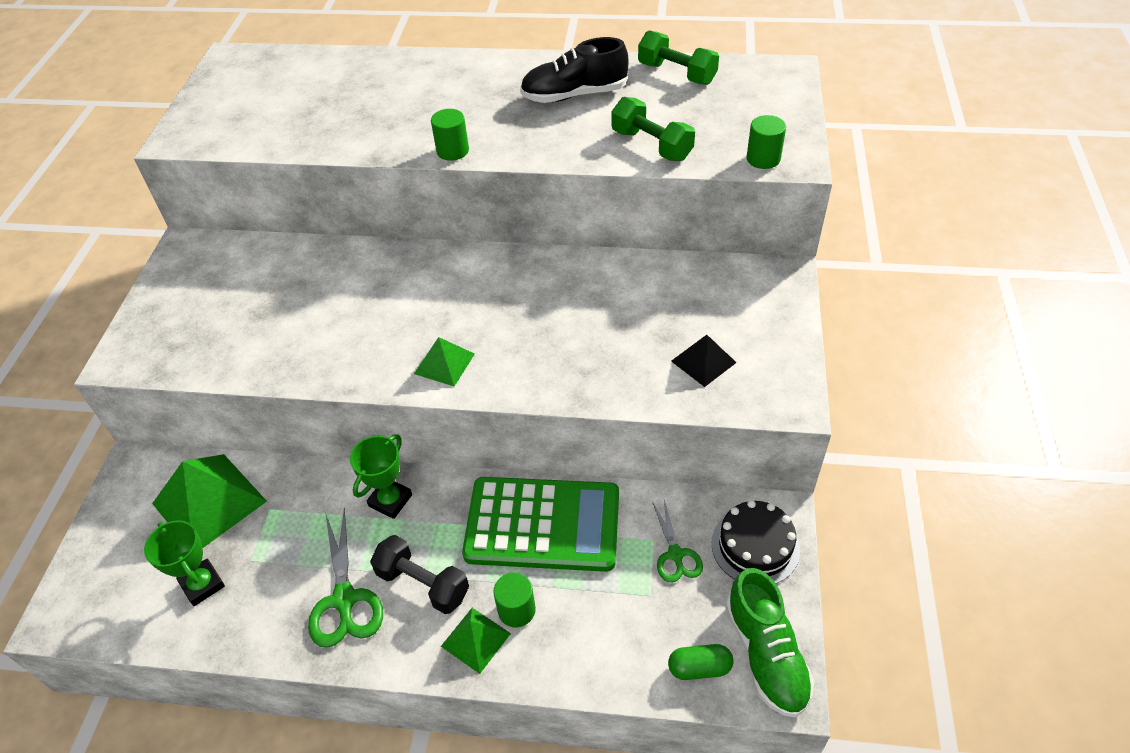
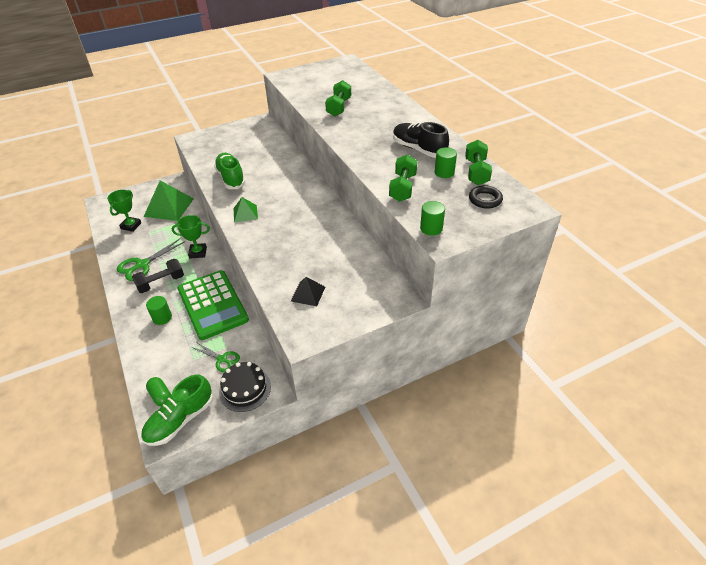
camera: 55 degrees right, 5 degrees down
black dumbbell [370,535,469,614] -> black dumbbell turned 60 degrees clockwise [132,259,184,293]
green cylinder [431,109,469,161] -> green cylinder moved to [435,147,457,178]
green pyramid [441,608,511,674] -> none
green scissors [652,500,703,583] -> green scissors turned 105 degrees counterclockwise [192,343,240,372]
none -> green shoe [214,153,246,189]
none -> green dumbbell [325,80,351,117]
none -> black ring [469,185,503,209]

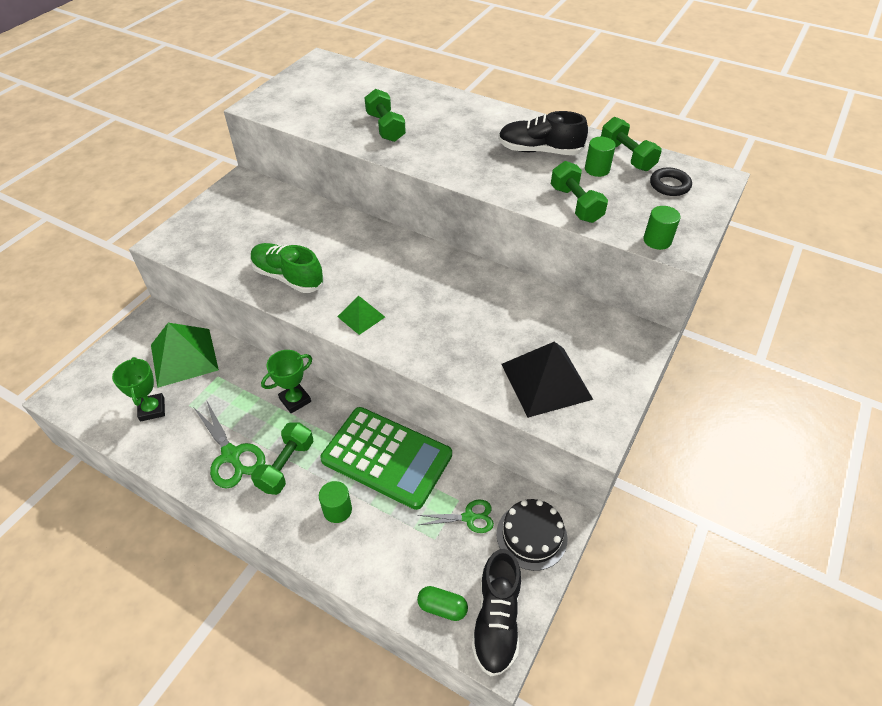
camera: 35 degrees left, 5 degrees up
green scissors [117,238,186,281] -> green scissors turned 45 degrees counterclockwise [194,400,265,489]
black dumbbell [132,259,184,293] -> green dumbbell [251,422,314,495]
green shoe [141,374,213,446] -> black shoe [471,549,521,676]
black pyramid [291,277,325,306] -> black pyramid [501,342,593,418], size x1.87

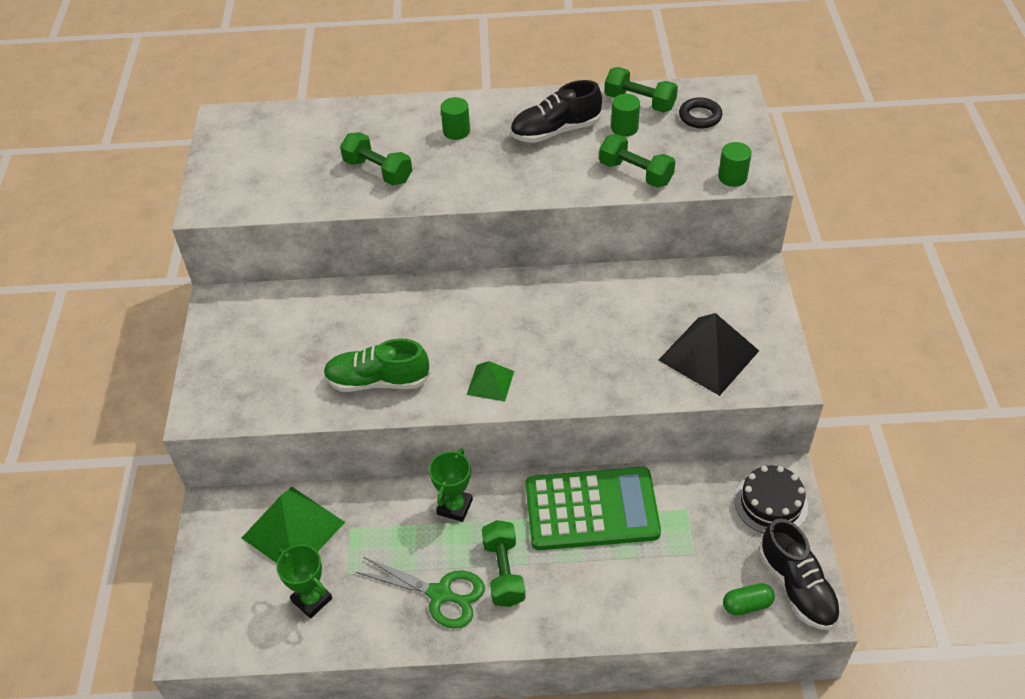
camera: 30 degrees left, 0 degrees up
green cylinder [319,481,352,523] -> green cylinder moved to [441,97,470,140]
green scissors [417,500,494,533] -> none

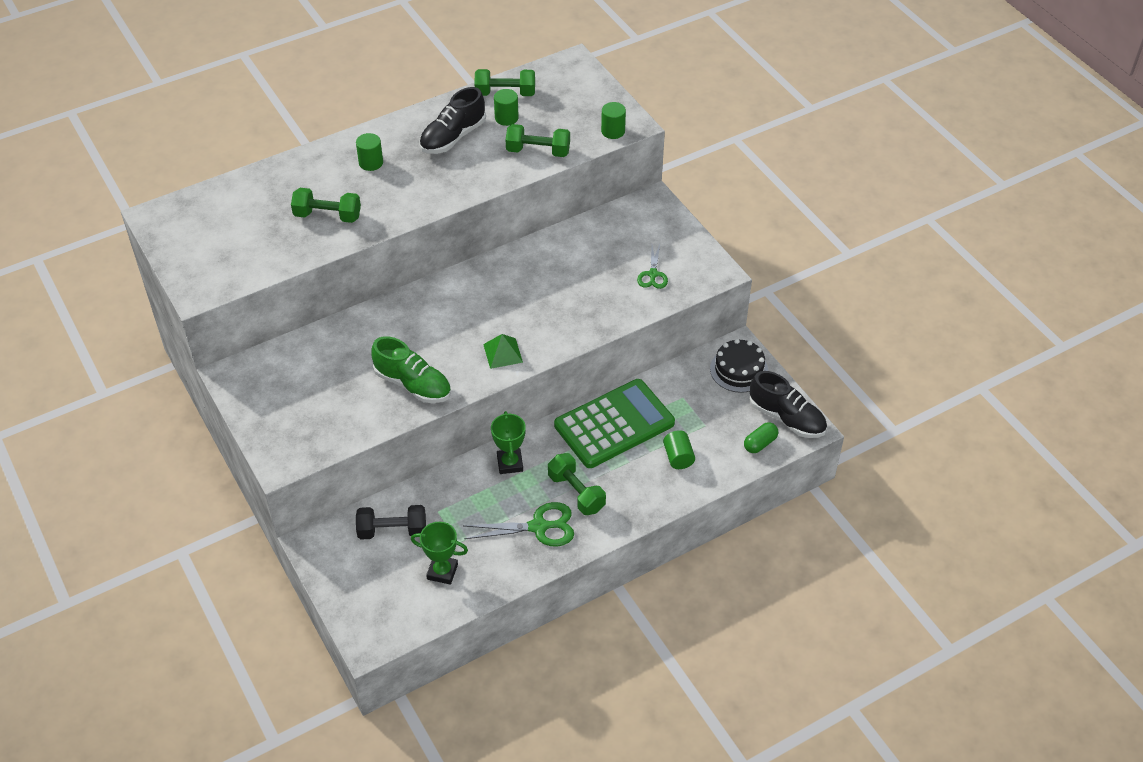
camera: 30 degrees left, 0 degrees up
green pyramid [242,487,345,563] -> black dumbbell [356,505,426,540]
green shoe [323,338,431,392] -> green shoe turned 120 degrees counterclockwise [371,336,451,403]
black pyramid [659,313,759,396] -> green scissors [637,244,668,289]
black ring [679,97,723,128] -> none
none -> green cylinder [663,430,695,469]

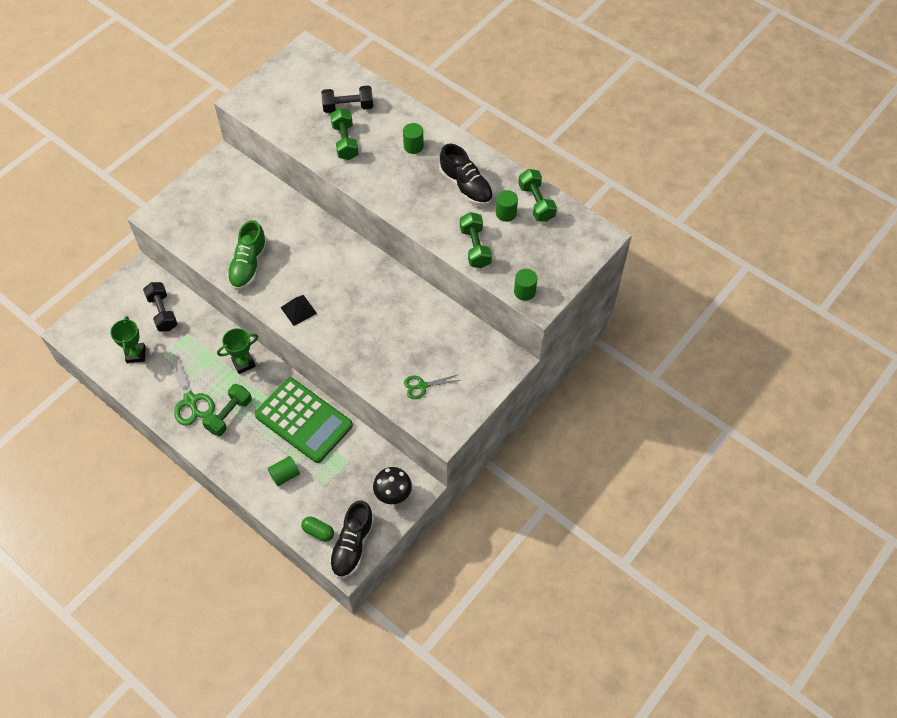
camera: 70 degrees right, 10 degrees up
black shoe [419,87,486,154] -> black shoe turned 150 degrees counterclockwise [439,144,493,206]
green pyramid [483,334,523,369] -> black pyramid [280,295,317,326]
black cake [710,339,768,393] -> black mushroom [373,467,412,504]
none -> black dumbbell [321,85,373,113]

